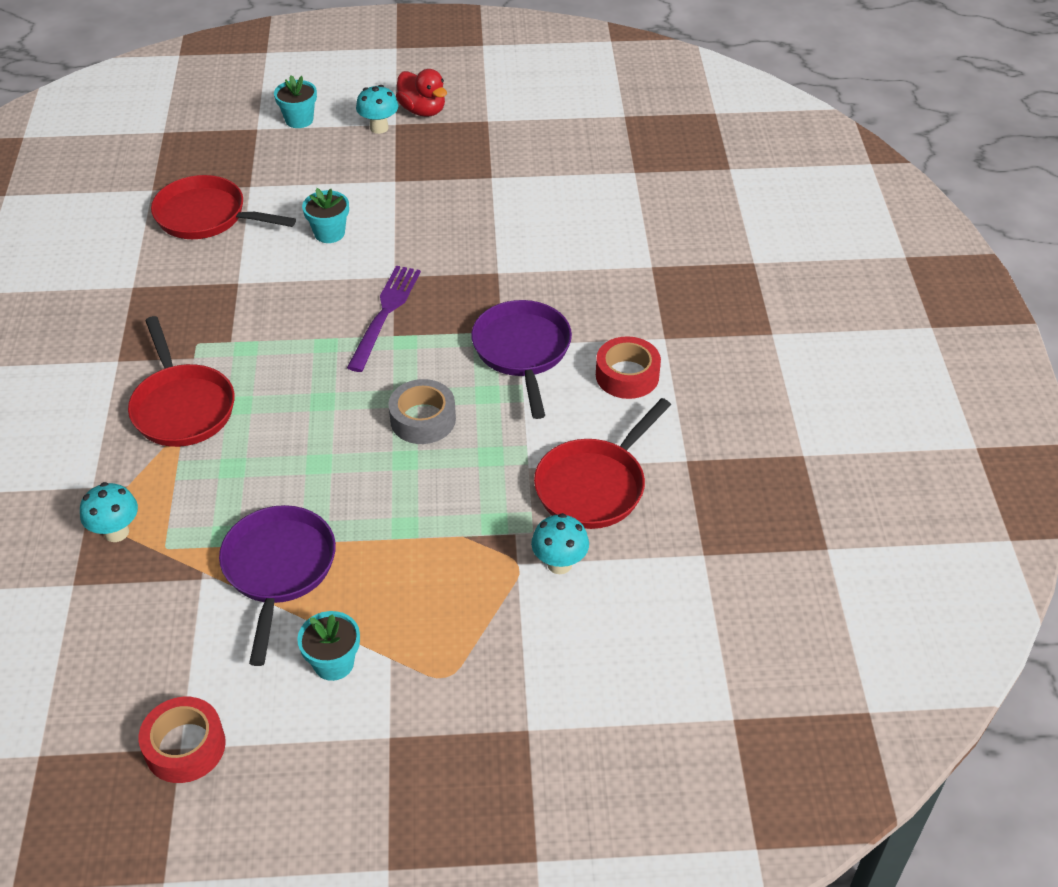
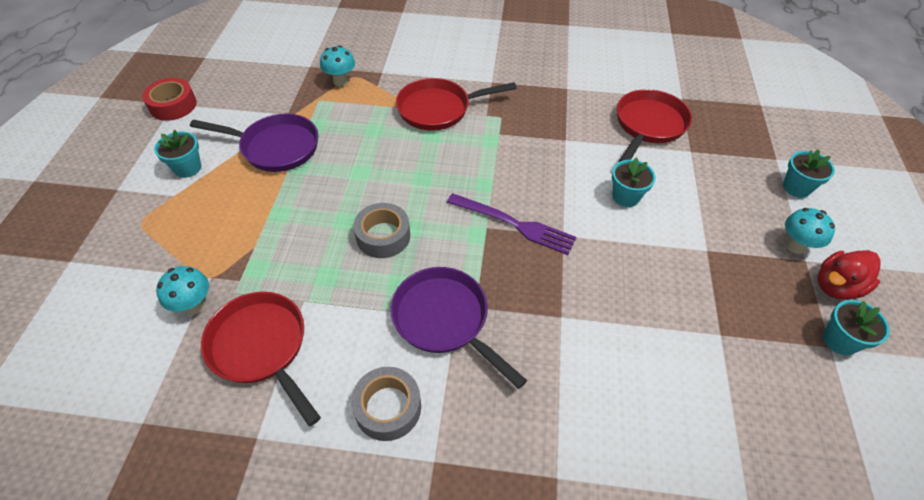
camera: 100 degrees right, 5 degrees up
purple pan [471,300,572,419] -> purple pan turned 135 degrees counterclockwise [390,267,527,389]
red tape [596,336,661,399] -> grey tape [351,367,421,441]
none -> turquoise flower pot [823,300,890,355]

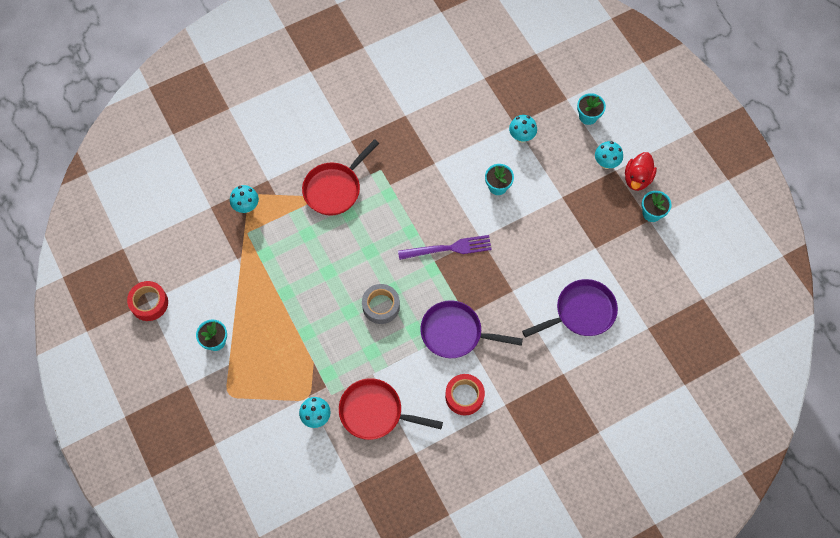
camera: 35 degrees left, 15 degrees up
purple pan [190,114,319,172] -> purple pan moved to [522,279,618,338]
grey tape [351,367,421,441] -> red tape [445,374,485,415]
red pan [617,89,692,162] -> none
none -> turquoise mushroom [509,115,537,143]

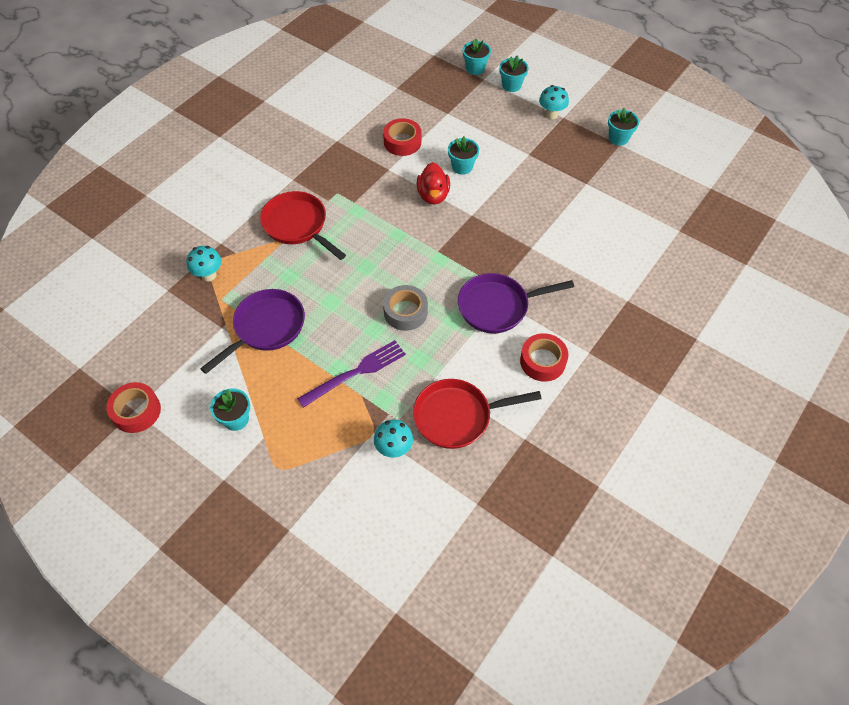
camera: 25 degrees left, 10 degrees down
red pan [302,139,379,216] -> red pan turned 120 degrees clockwise [260,191,346,260]
purple fork [398,235,492,260] -> purple fork moved to [297,340,406,408]
turquoise mushroom [509,115,537,143] -> none
purple pan [522,279,618,338] -> purple pan moved to [200,289,305,374]
red duck [625,152,657,191] -> red duck moved to [417,162,450,204]
none -> red tape [383,118,421,156]
none -> turquoise flower pot [462,39,491,75]

